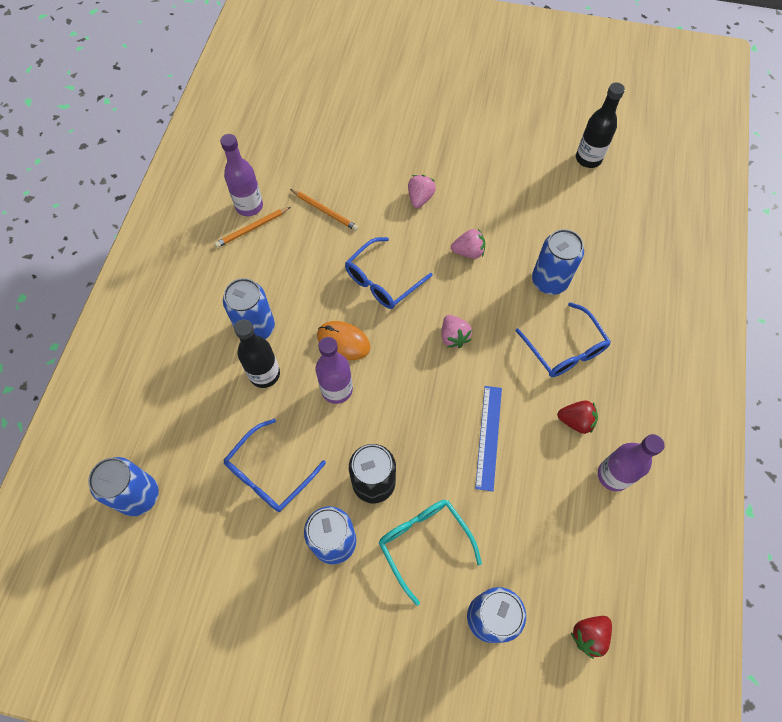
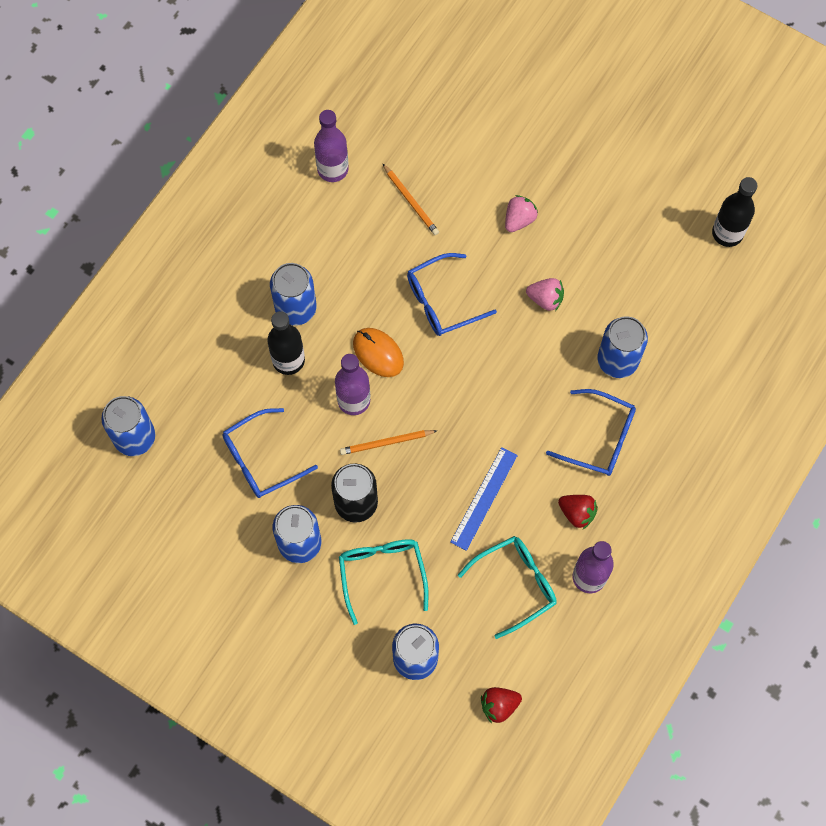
camera: 20 degrees right, 5 degrees up
orange pencil [215,207,290,248] -> orange pencil moved to [340,430,438,455]
pink strawberry [441,315,472,348] -> none
blue glasses [515,302,611,377] -> blue glasses turned 60 degrees counterclockwise [546,389,636,476]
none -> turquoise glasses [458,536,557,639]

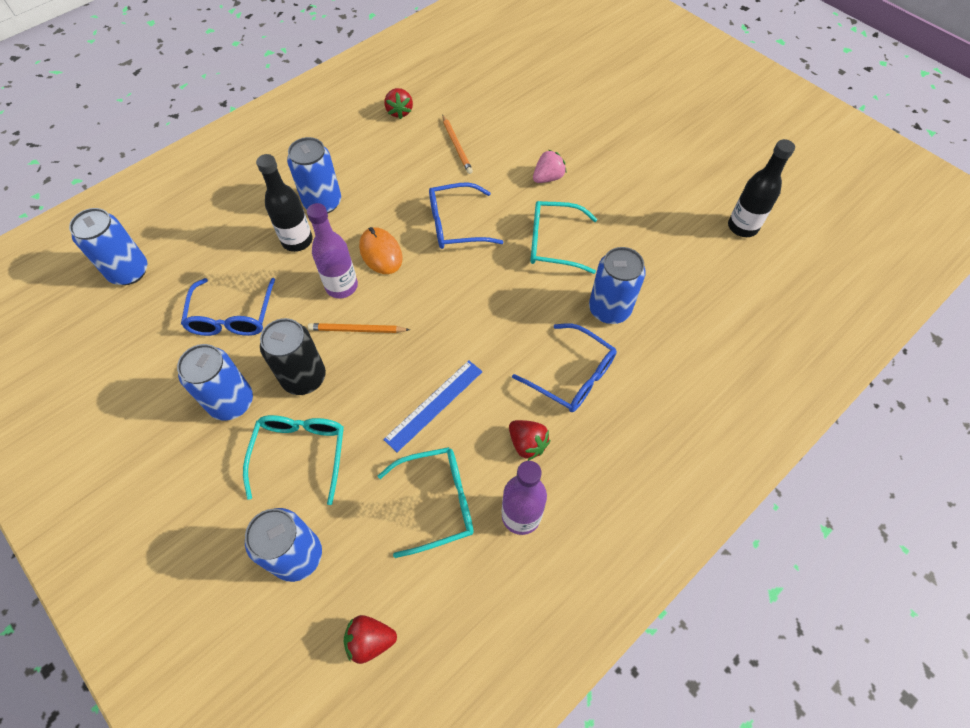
camera: 15 degrees right, 10 degrees down
blue glasses [222,408,318,498] -> blue glasses turned 75 degrees counterclockwise [181,278,275,336]
purple bottle [314,110,349,182] -> red strawberry [384,88,413,119]
pink strawberry [526,278,564,311] -> turquoise glasses [530,201,597,274]

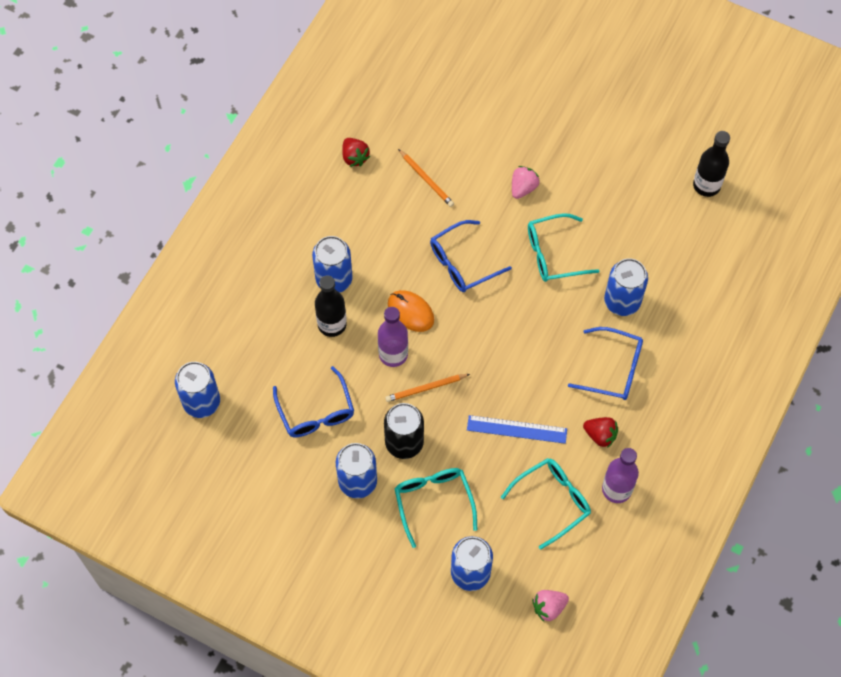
camera: 20 degrees left, 5 degrees up
red strawberry [344,615,397,664] -> pink strawberry [532,590,569,622]
blue ruler [383,360,483,452] -> blue ruler turned 75 degrees clockwise [467,415,567,444]

